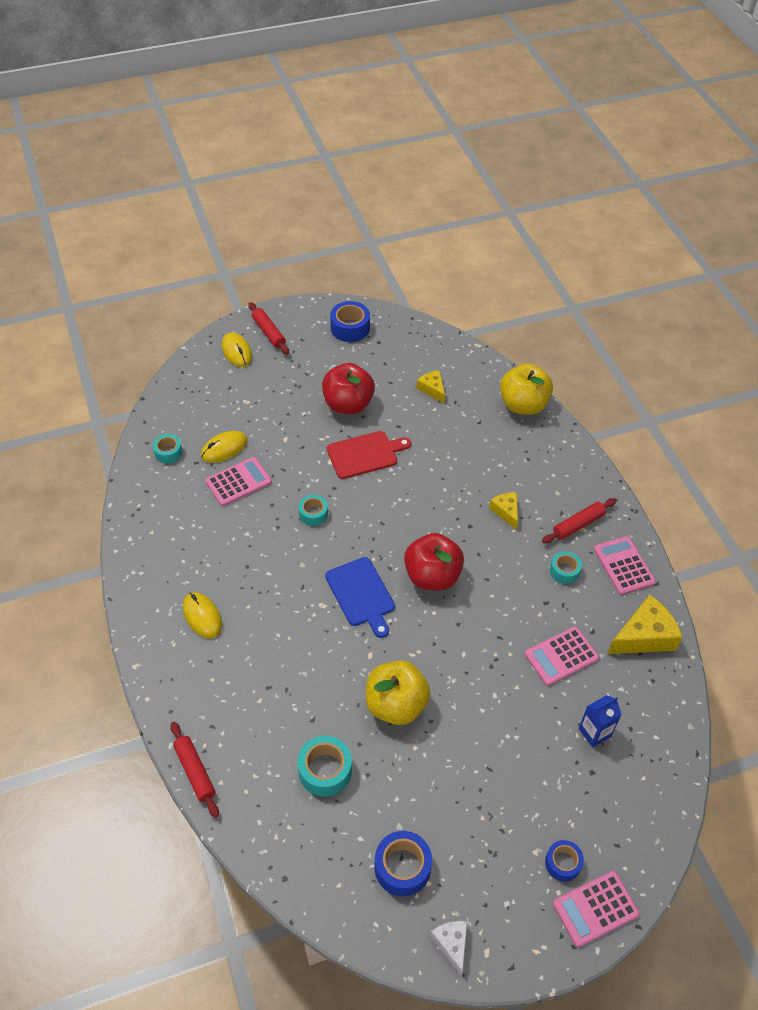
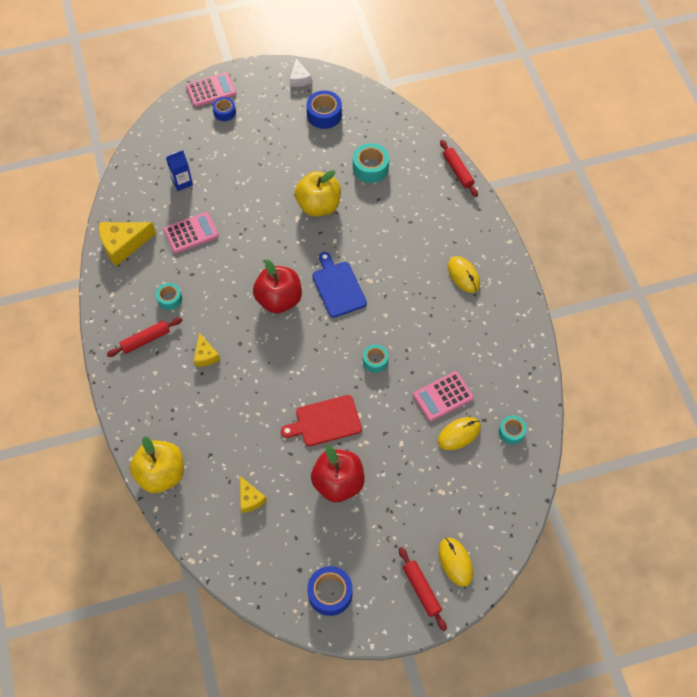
camera: 175 degrees left, 10 degrees up
pink calculator [594,536,656,595] -> none

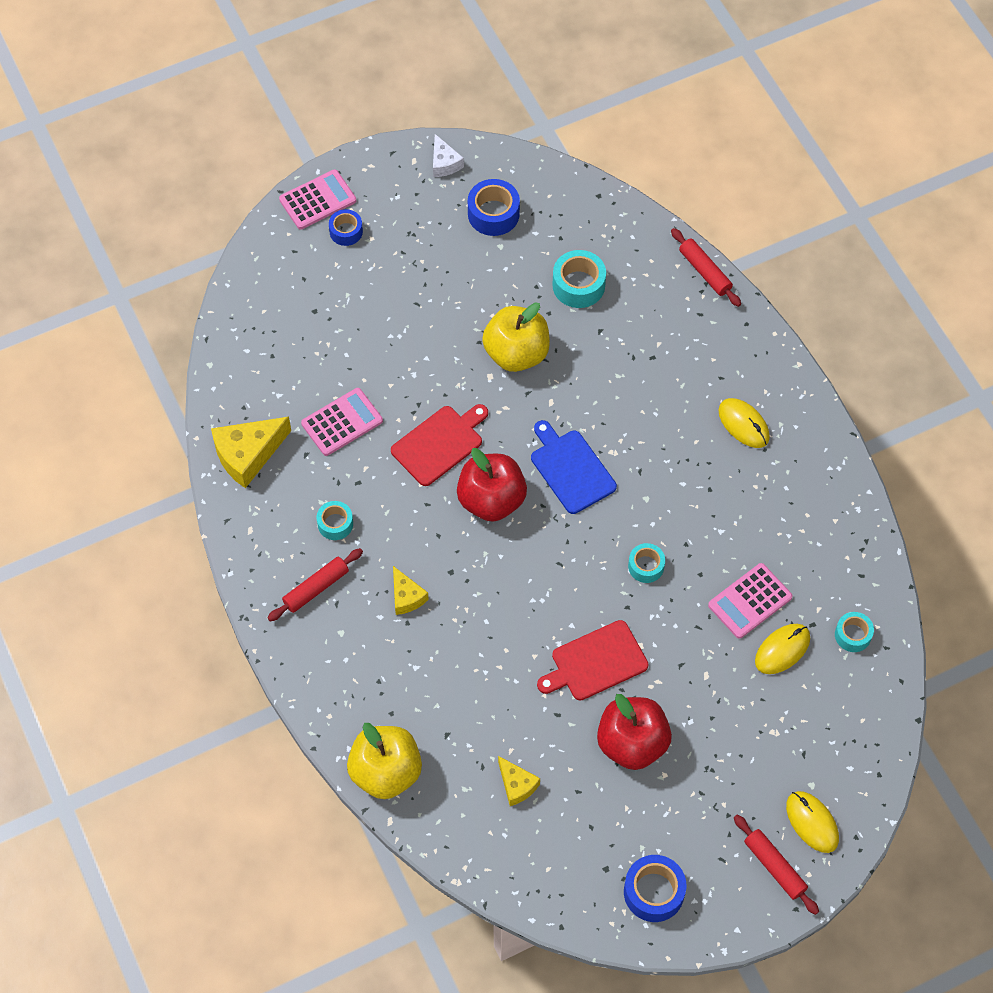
camera: 10 degrees left, 0 degrees up
blue carton [166,150,193,191] -> none
none -> red cutting board [391,404,488,486]

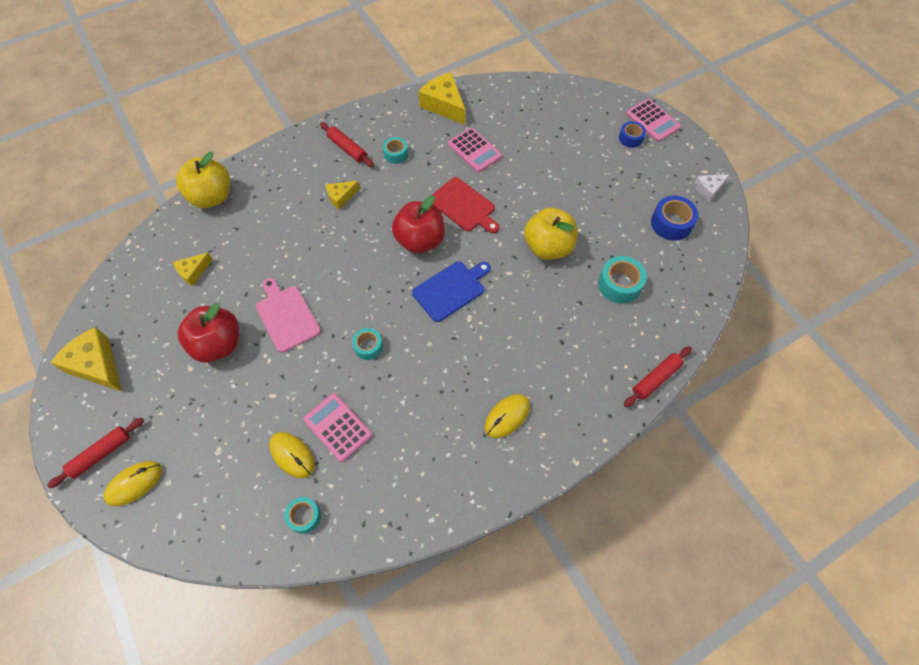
camera: 85 degrees right, 0 degrees up
red cutting board [537,620,648,701] -> pink cutting board [256,278,321,353]
blue tape [624,855,686,922] -> yellow cheese [50,327,122,392]

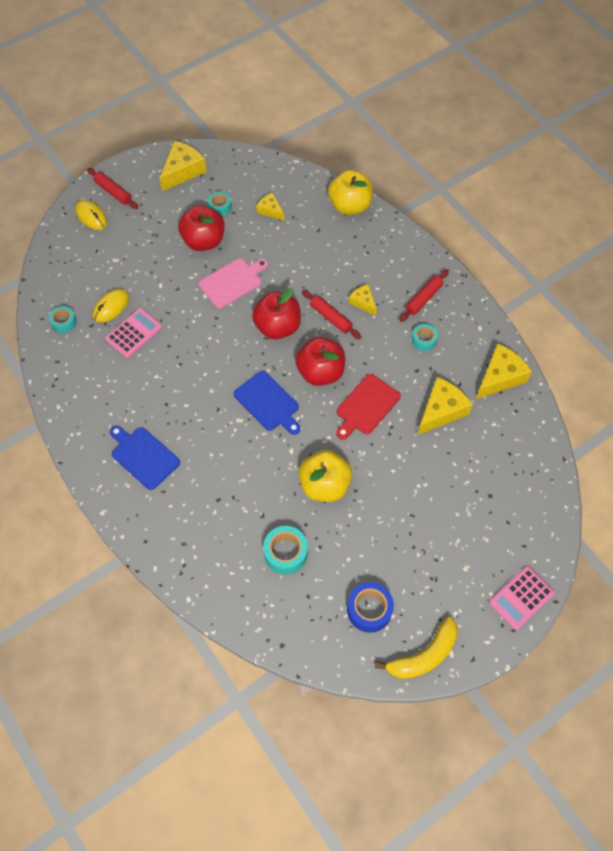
camera: 85 degrees right, 0 degrees up
turquoise tape [352,328,383,360] -> turquoise tape moved to [208,191,232,216]
pink calculator [448,127,502,173] -> yellow cheese [418,377,473,435]
yellow mouse [485,394,530,438] -> blue cutting board [110,426,180,490]
blue tape [619,121,646,148] -> none
red rolling pin [624,346,692,407] -> red rolling pin moved to [302,290,361,339]
white cheese [694,174,730,202] -> yellow banana [375,617,458,679]
none -> red apple [252,288,301,339]

